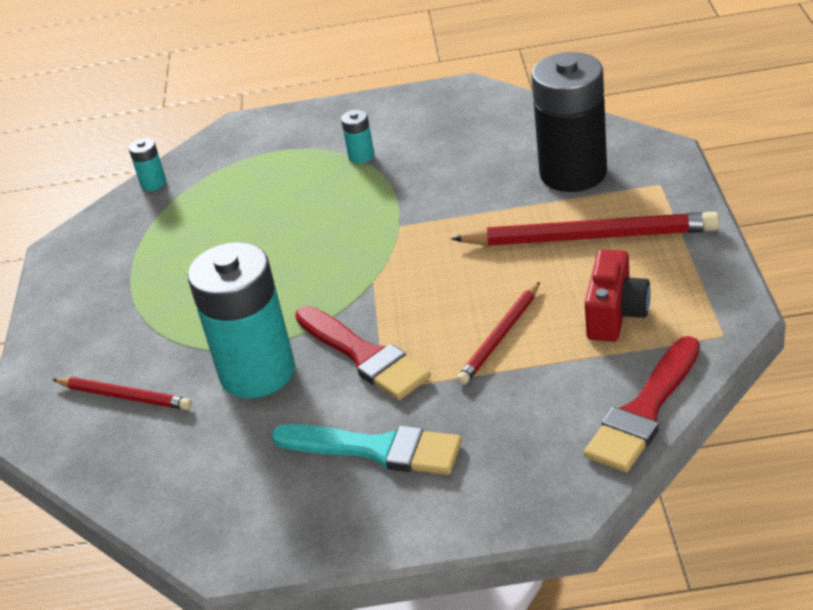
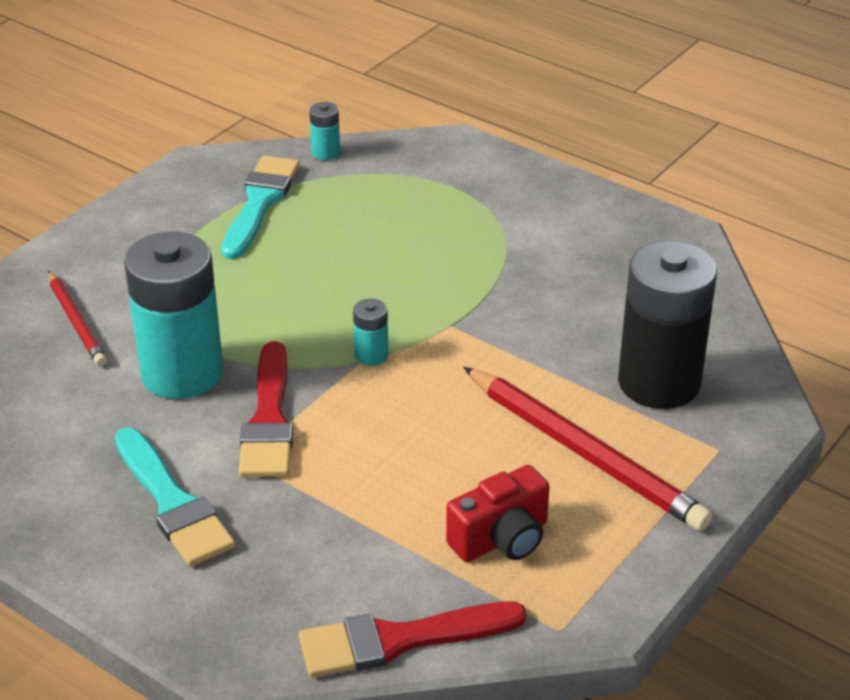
camera: 35 degrees right, 0 degrees up
turquoise battery [341,110,374,163] -> turquoise battery moved to [353,298,388,366]
red pencil [456,282,540,385] -> none
none -> turquoise brush [221,156,300,259]

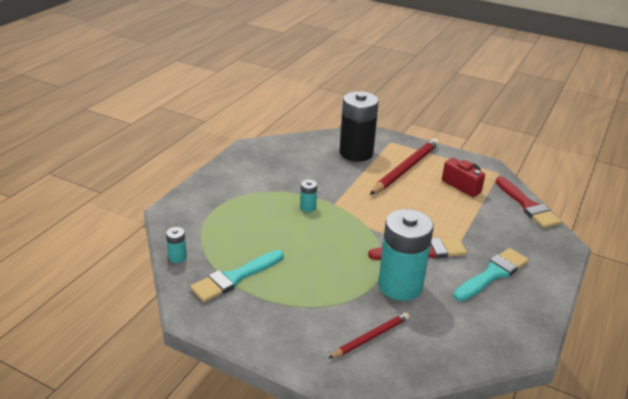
camera: 100 degrees left, 5 degrees down
turquoise brush [221,156,300,259] -> turquoise brush turned 45 degrees counterclockwise [190,250,284,302]
turquoise battery [353,298,388,366] -> turquoise battery moved to [300,179,317,212]

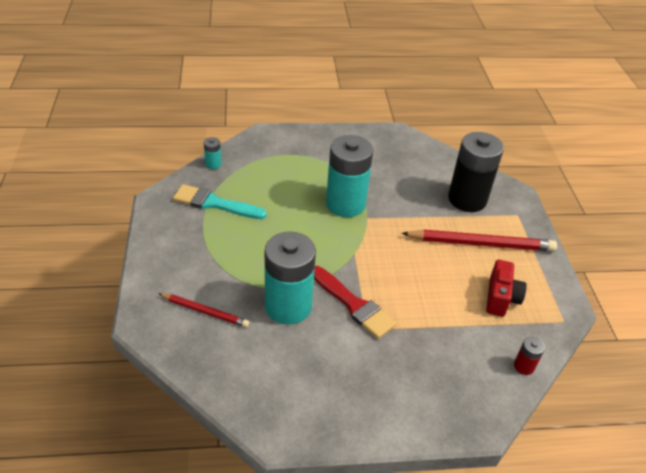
camera: 55 degrees right, 10 degrees up
turquoise battery [300,179,317,212] -> turquoise battery [326,135,373,217], size x2.40
turquoise brush [453,248,529,301] -> none
red brush [495,177,562,228] -> red battery [514,337,545,375]

